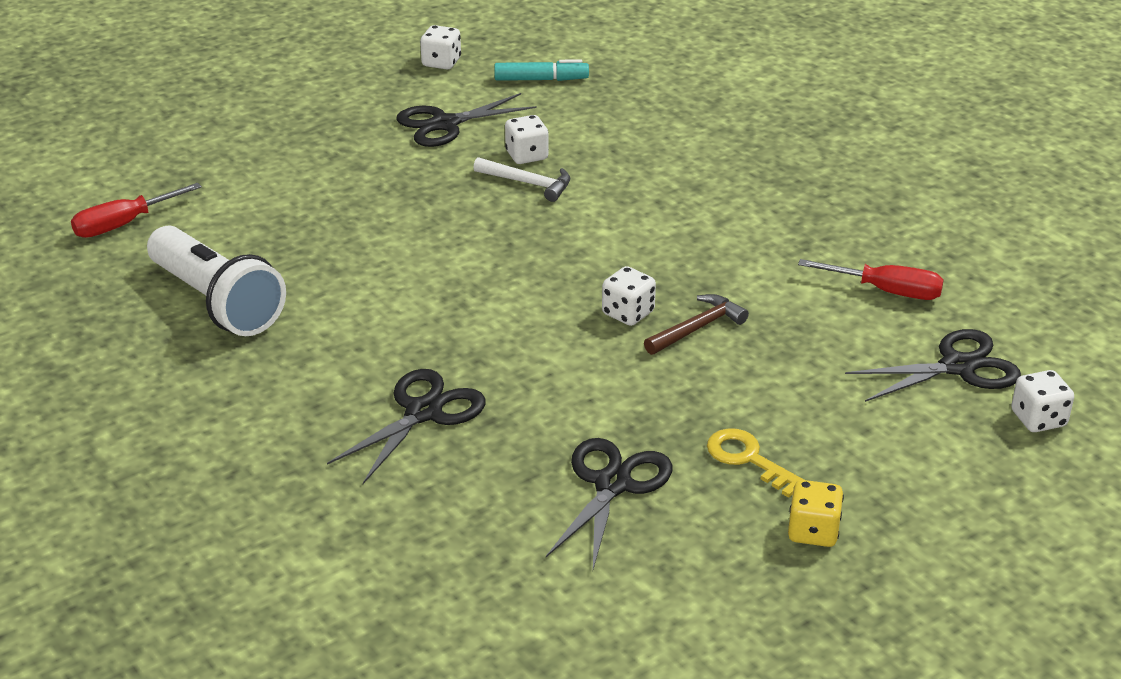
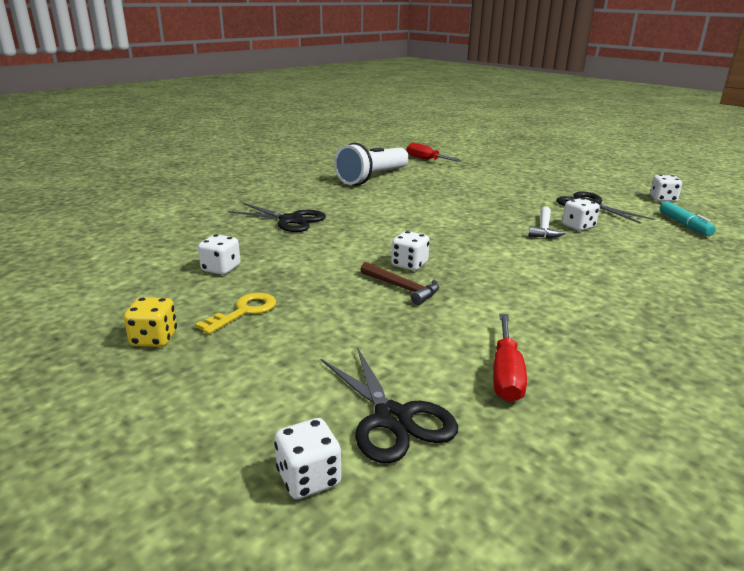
camera: 80 degrees right, 10 degrees down
black scissors [546,438,672,569] -> white dice [198,234,240,275]

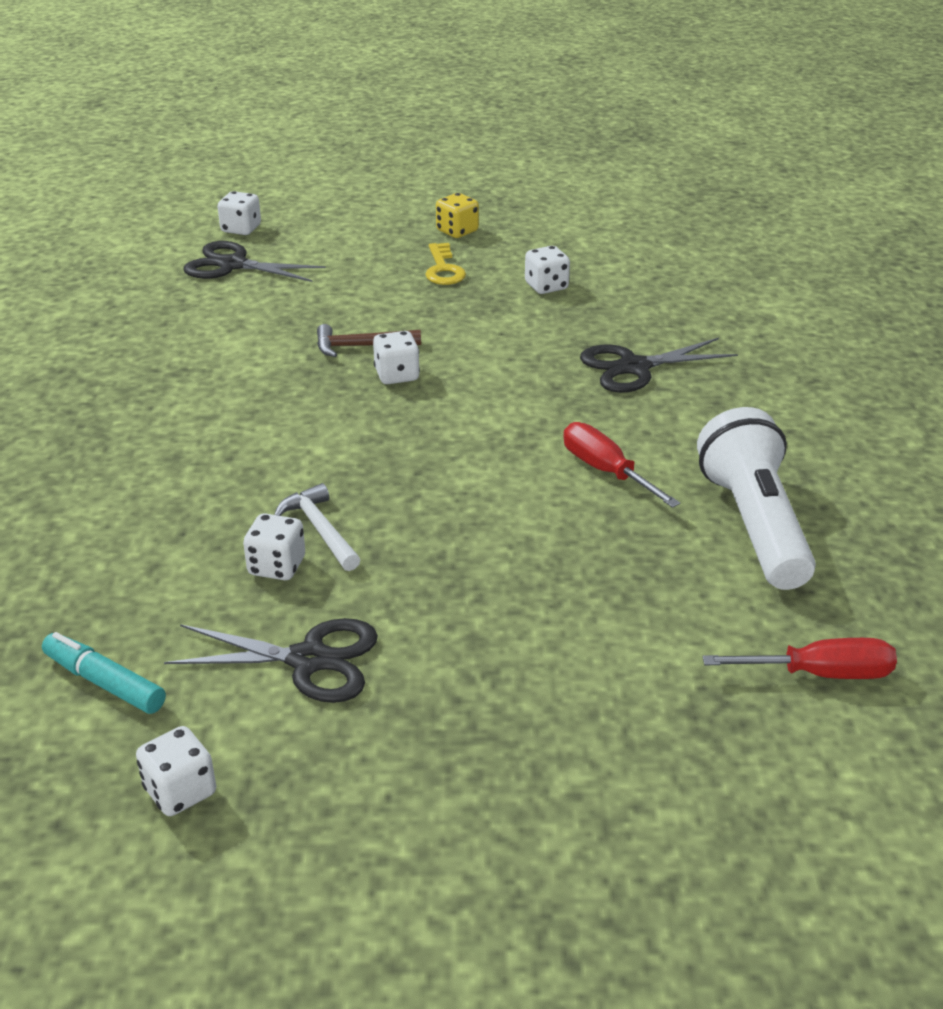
camera: 135 degrees right, 10 degrees up
red screwdriver [493,314,527,402] -> red screwdriver moved to [563,422,680,508]

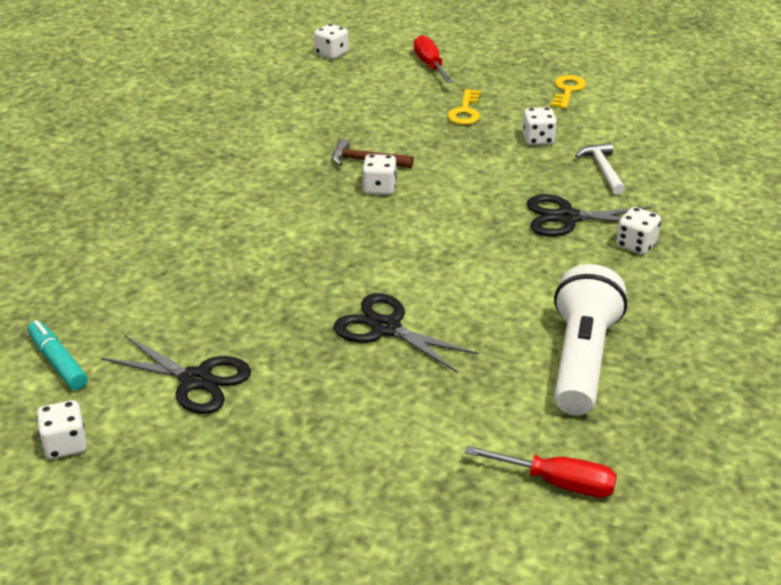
camera: 20 degrees right, 0 degrees up
black scissors [184,241,326,282] -> black scissors moved to [334,293,479,373]
white dice [243,513,305,580] -> white dice moved to [616,207,661,255]
white hammer [274,483,360,571] -> white hammer moved to [575,142,625,195]
yellow dice [436,193,479,238] -> none
red screwdriver [563,422,680,508] -> red screwdriver moved to [414,35,453,83]
none -> yellow key [550,75,586,109]

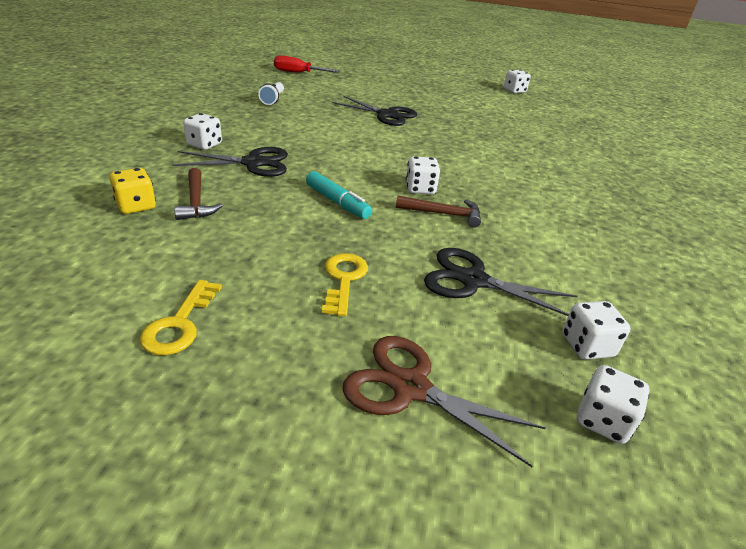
camera: 170 degrees right, 0 degrees up
turquoise marker [28,320,87,390] -> turquoise marker moved to [306,171,372,219]
black scissors [101,335,251,414] -> black scissors moved to [424,248,578,316]
red screwdriver [414,35,453,83] -> brown scissors [343,336,546,467]
white dice [522,107,557,145] -> white dice moved to [563,301,630,360]
white flashlight [554,264,627,415] -> white flashlight [258,82,284,105], size x0.47
white hammer [575,142,625,195] -> brown hammer [174,168,223,220]
none -> yellow dice [109,168,156,214]

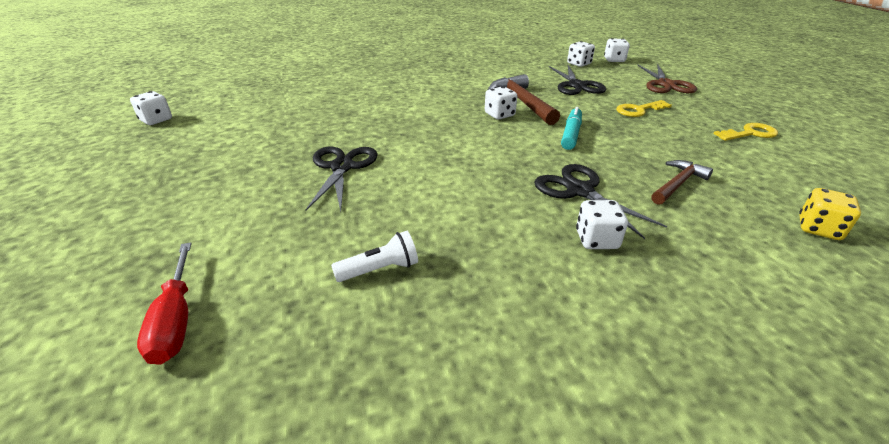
camera: 115 degrees left, 0 degrees up
yellow dice [109,168,156,214] -> yellow dice moved to [799,188,861,240]
brown hammer [396,196,481,228] -> brown hammer [488,74,560,125], size x1.57

